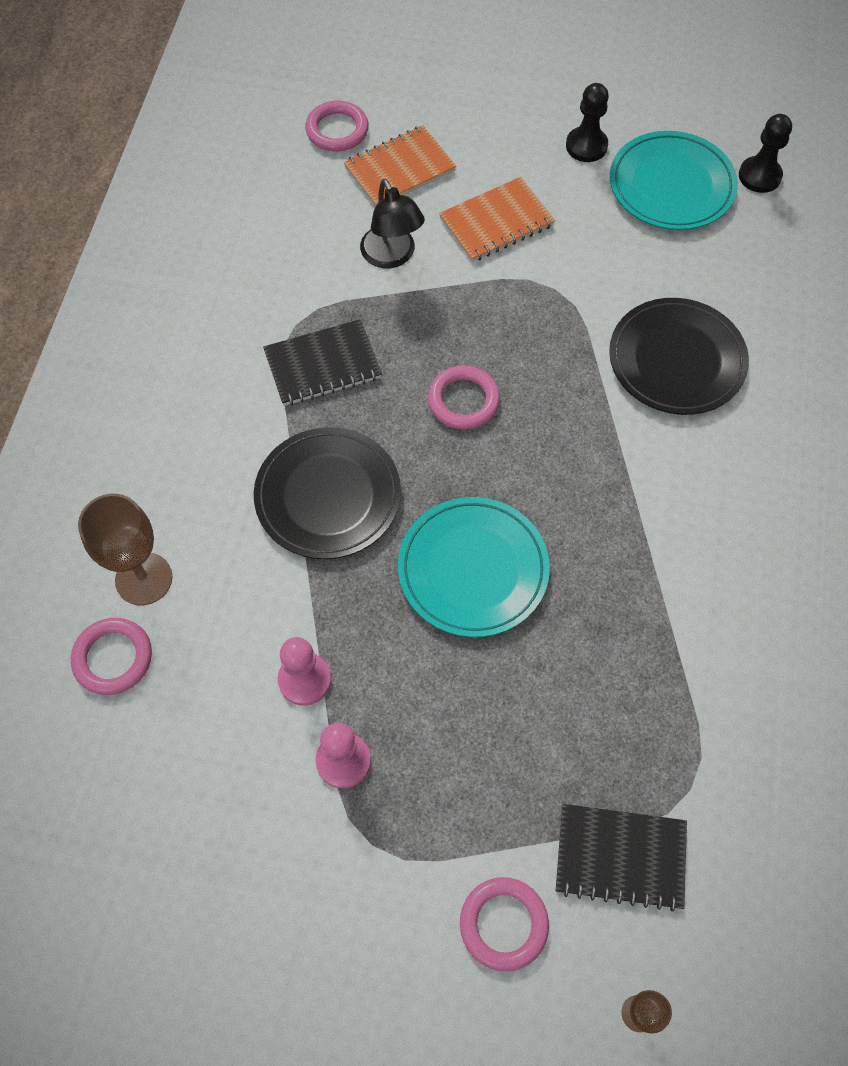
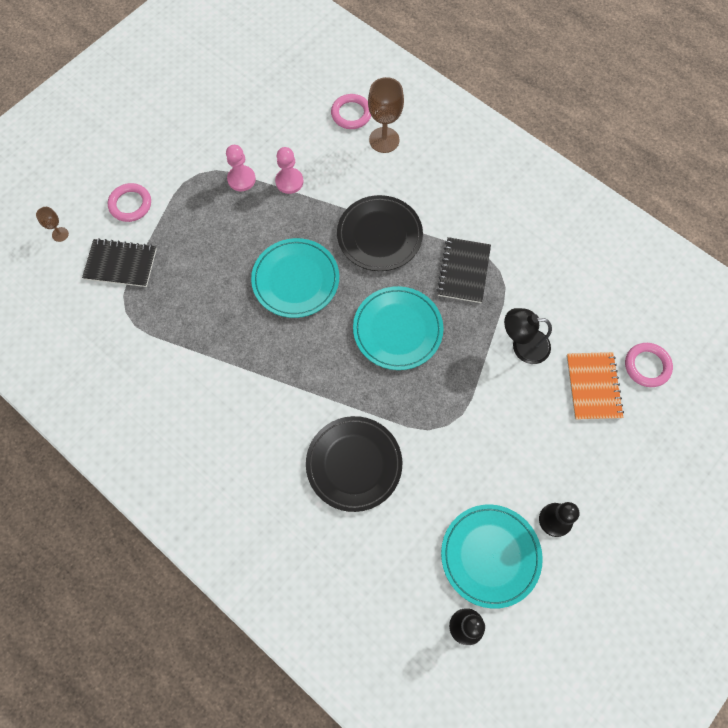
camera: 120 degrees right, 5 degrees up
pink ring [428,366,500,429] -> turquoise plate [353,286,444,370]
orange notebook [439,177,555,262] -> none
black notebook [556,804,687,912] -> black notebook turned 60 degrees clockwise [82,238,157,287]

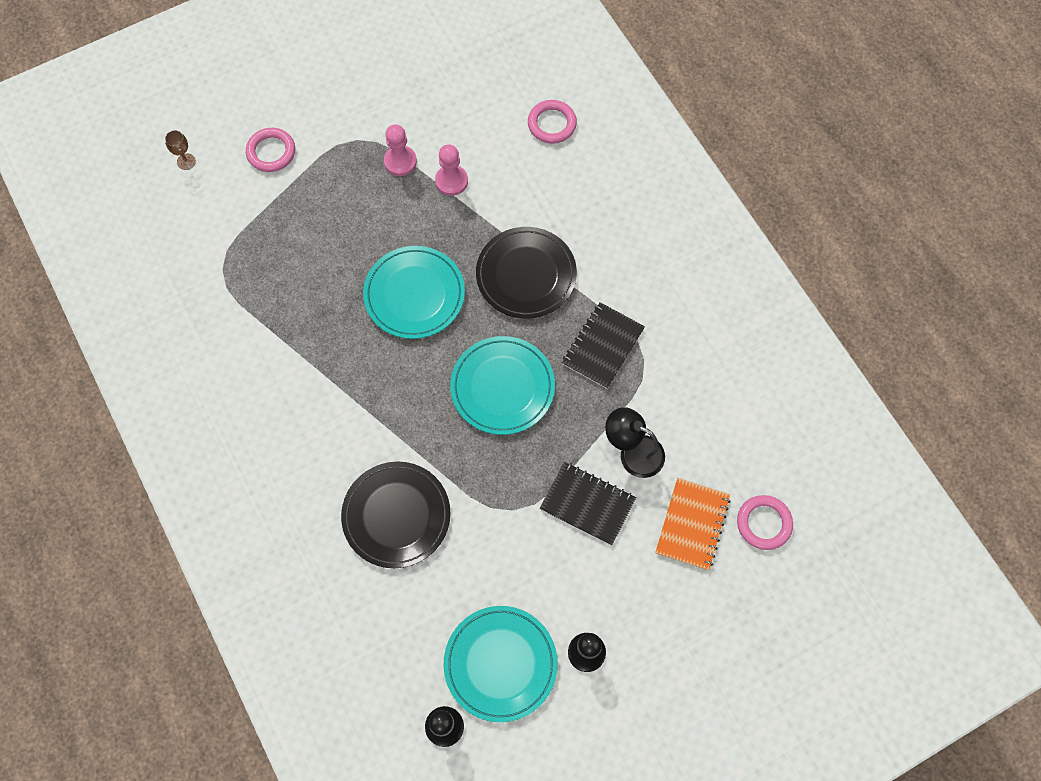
camera: 20 degrees right, 0 degrees up
black notebook [82,238,157,287] -> black notebook moved to [540,462,636,546]
brown goblet [368,77,404,153] -> none

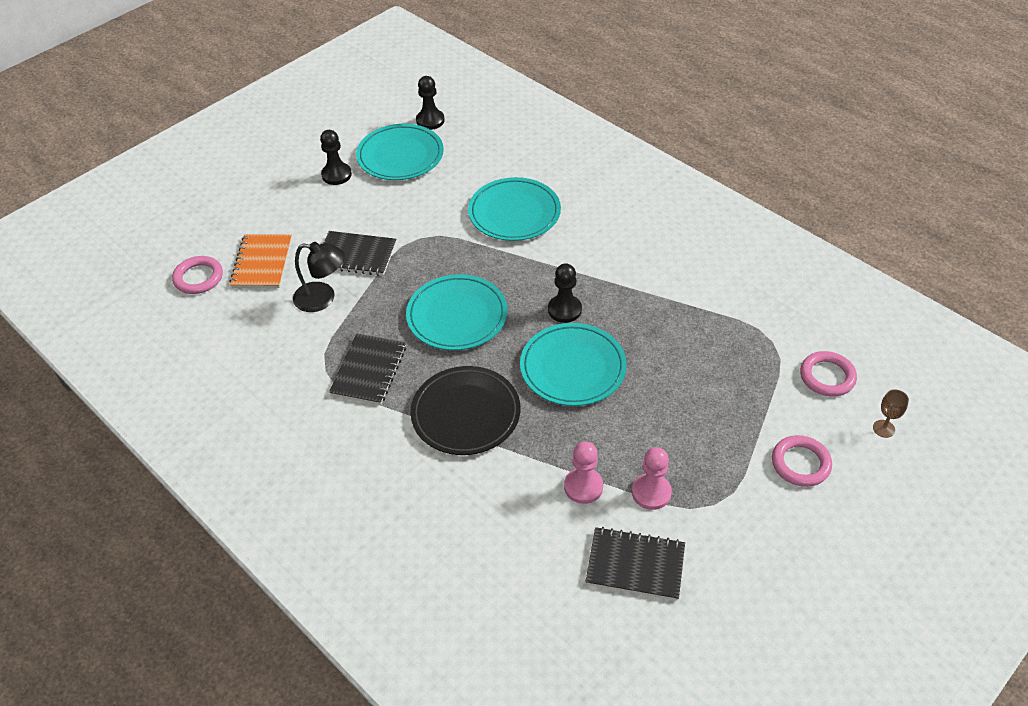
camera: 165 degrees right, 20 degrees down
black plate [341,461,450,568] -> turquoise plate [468,177,561,241]
pink ring [528,100,577,144] -> pink ring moved to [800,351,857,397]
none -> black pawn [548,263,582,323]
none -> black notebook [585,527,685,601]

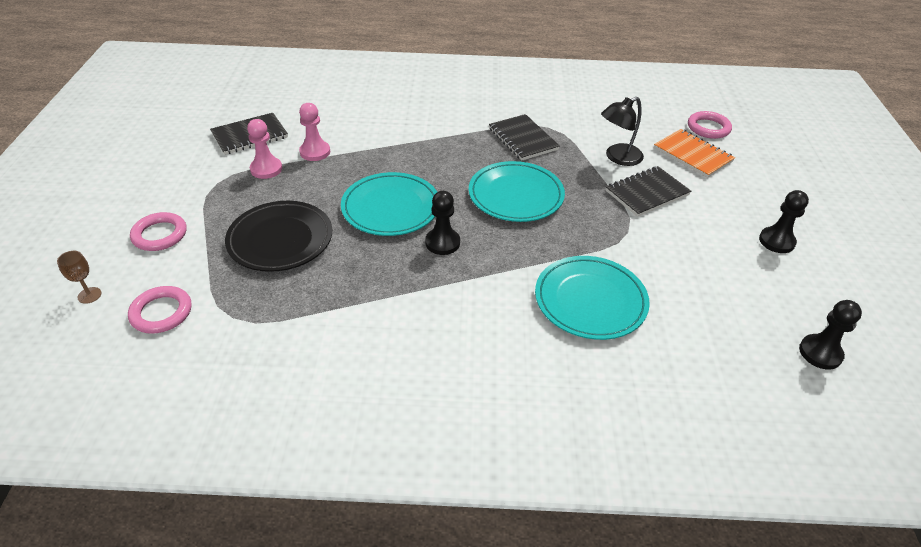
camera: 135 degrees right, 5 degrees down
turquoise plate [356,124,444,180] -> none
black plate [410,366,520,455] -> black plate moved to [225,201,332,272]

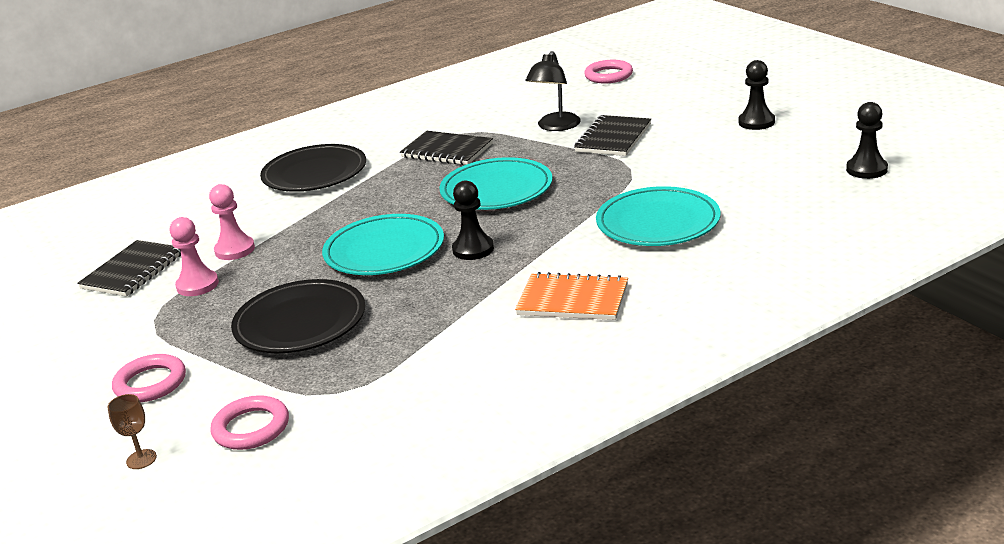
camera: 30 degrees left, 15 degrees down
orange notebook [654,129,735,178] -> orange notebook moved to [515,272,628,320]
none -> black plate [260,144,366,192]

